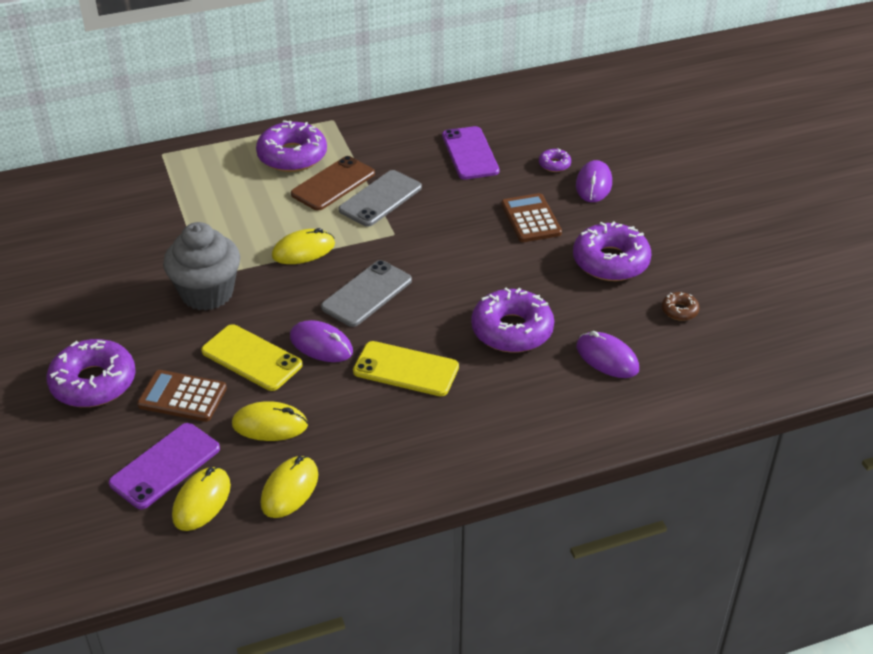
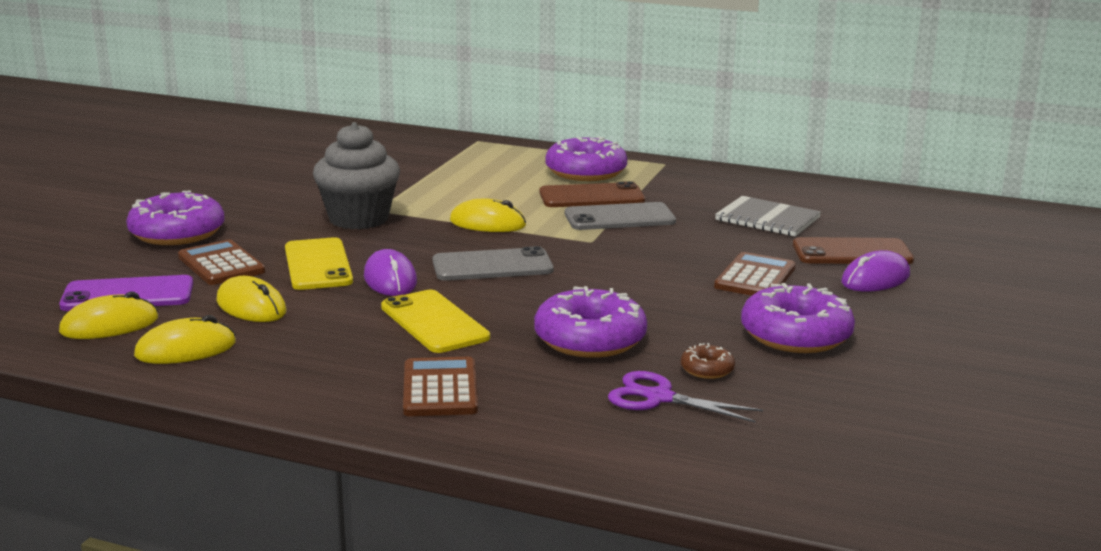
camera: 40 degrees right, 20 degrees down
purple phone [442,126,499,180] -> grey notebook [715,196,821,237]
purple donut [539,148,571,172] -> brown phone [793,237,914,264]
purple mouse [576,331,639,378] -> purple scissors [608,371,763,422]
brown donut [662,292,700,321] -> brown donut moved to [681,343,735,379]
none -> brown calculator [403,357,478,416]

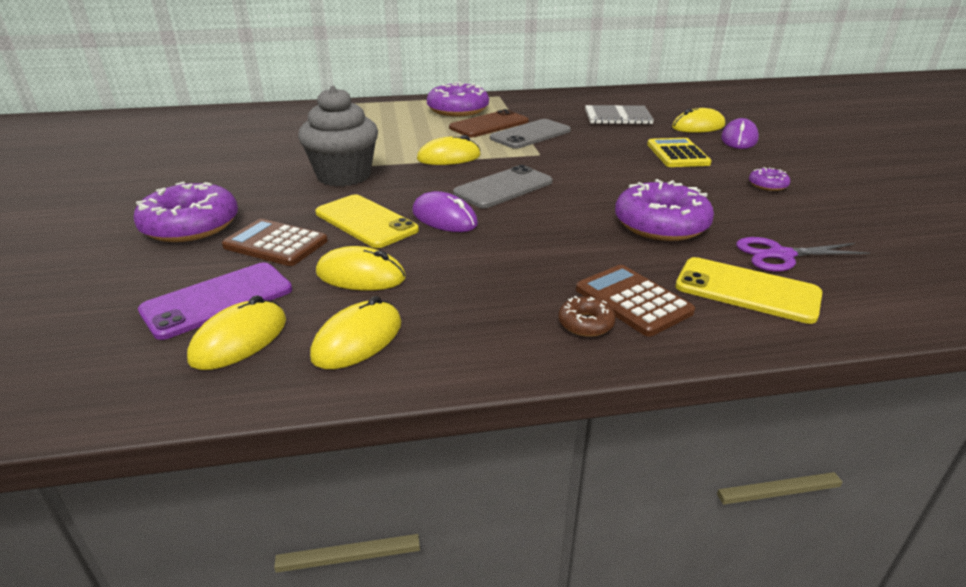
camera: 30 degrees left, 10 degrees up
yellow phone [381,290,490,353] -> yellow phone moved to [675,257,822,324]
brown donut [681,343,735,379] -> brown donut moved to [558,296,616,337]
brown calculator [714,252,796,296] -> yellow calculator [647,138,712,167]
purple donut [741,283,855,353] -> purple donut [749,167,790,191], size x0.46
brown phone [793,237,914,264] -> yellow mouse [672,108,725,133]

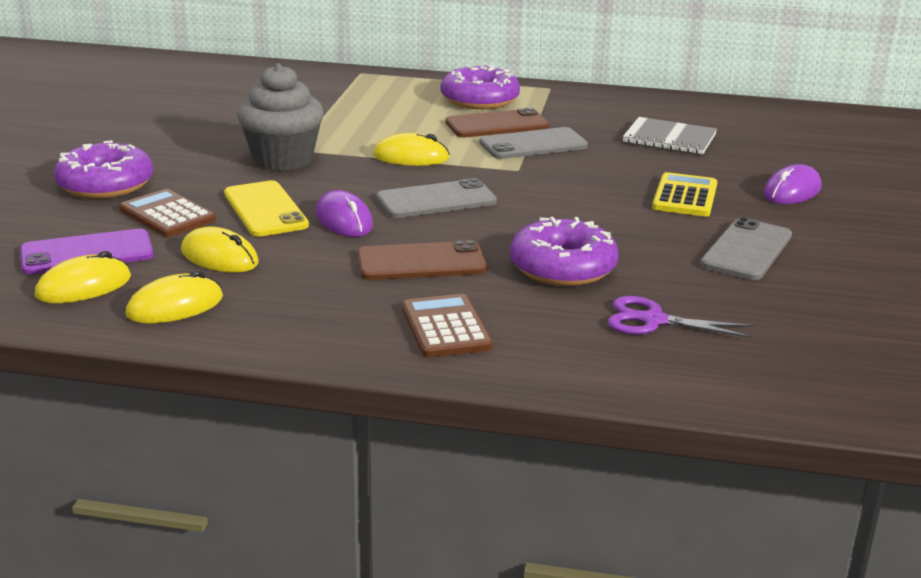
camera: 20 degrees right, 5 degrees down
brown donut [558,296,616,337] -> none
yellow mouse [672,108,725,133] -> none
yellow phone [675,257,822,324] -> none
purple donut [749,167,790,191] -> grey phone [700,217,792,280]
none -> brown phone [357,240,487,280]

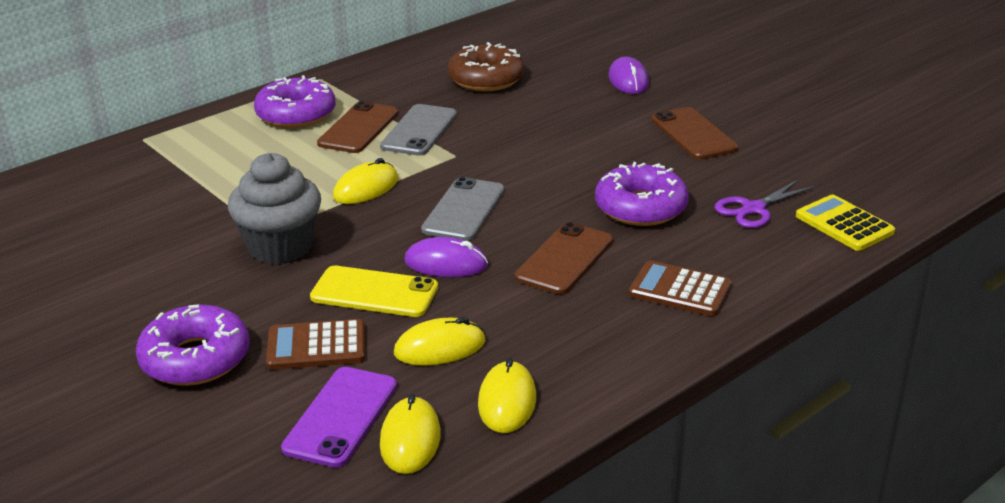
camera: 50 degrees left, 5 degrees up
grey notebook [623,117,717,154] -> brown donut [448,42,524,91]
yellow calculator [652,172,717,216] -> yellow calculator moved to [796,195,895,251]
grey phone [700,217,792,280] -> brown phone [651,107,738,160]

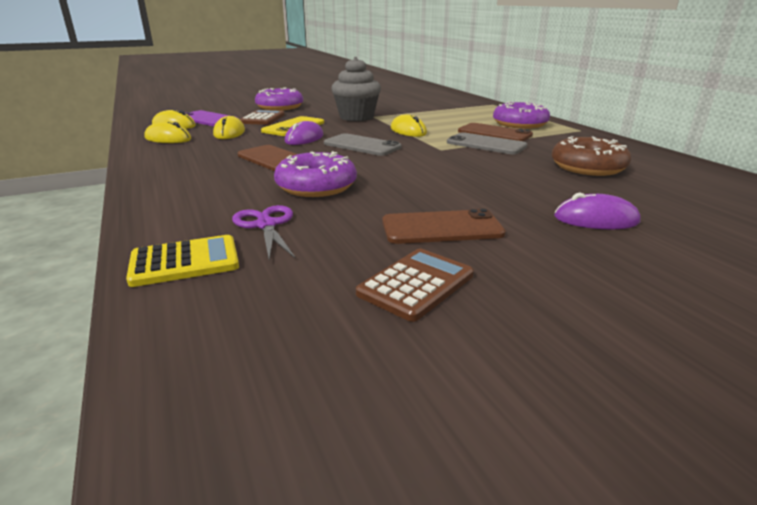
camera: 105 degrees right, 5 degrees down
brown calculator [629,260,732,316] -> brown calculator moved to [356,249,474,322]

